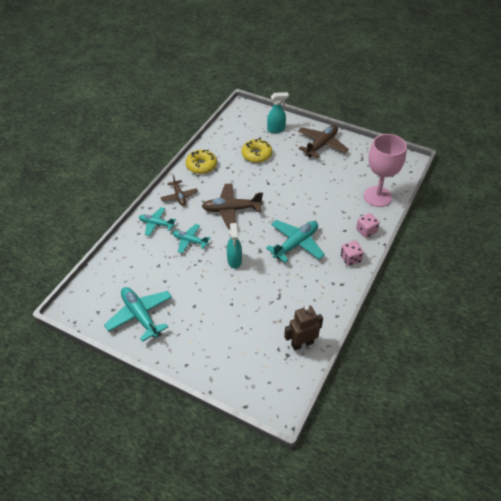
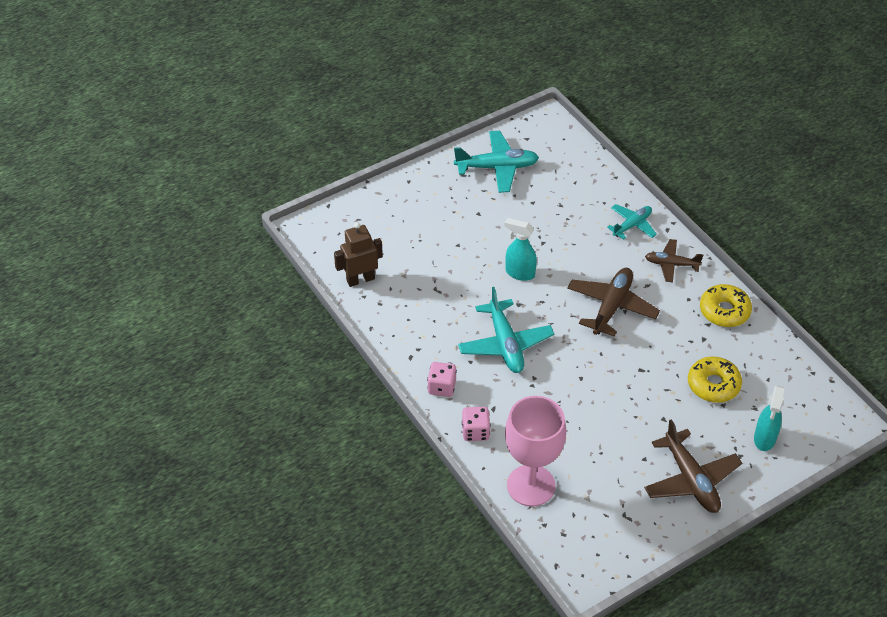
camera: 120 degrees right, 0 degrees up
turquoise plane [173,224,210,253] -> none
brown robot [284,306,323,351] -> brown robot turned 120 degrees counterclockwise [334,222,383,287]

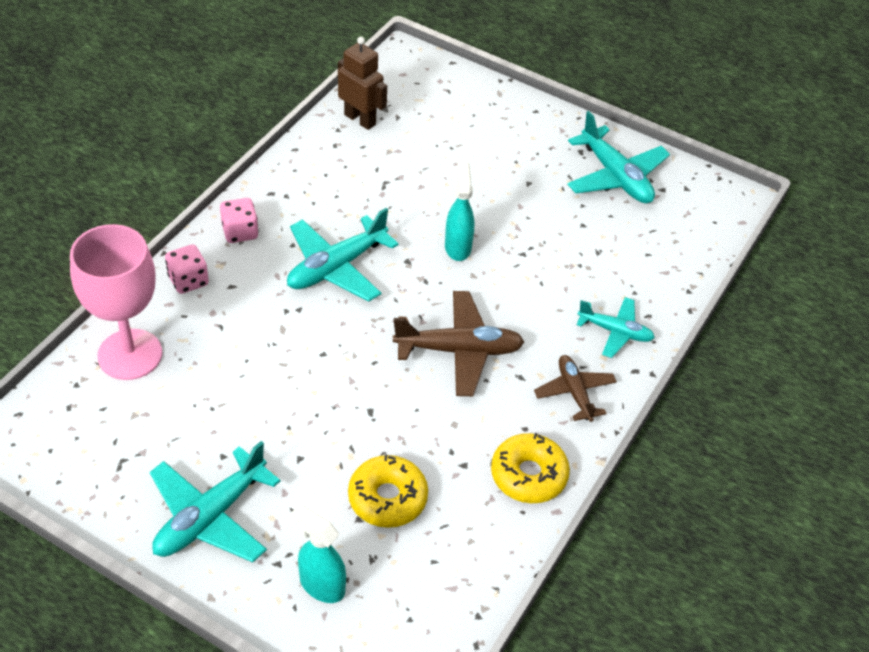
camera: 60 degrees right, 0 degrees up
brown plane [644,419,742,513] -> turquoise plane [150,441,281,562]
turquoise spray bottle [754,385,785,451] -> turquoise spray bottle turned 45 degrees clockwise [291,505,346,603]

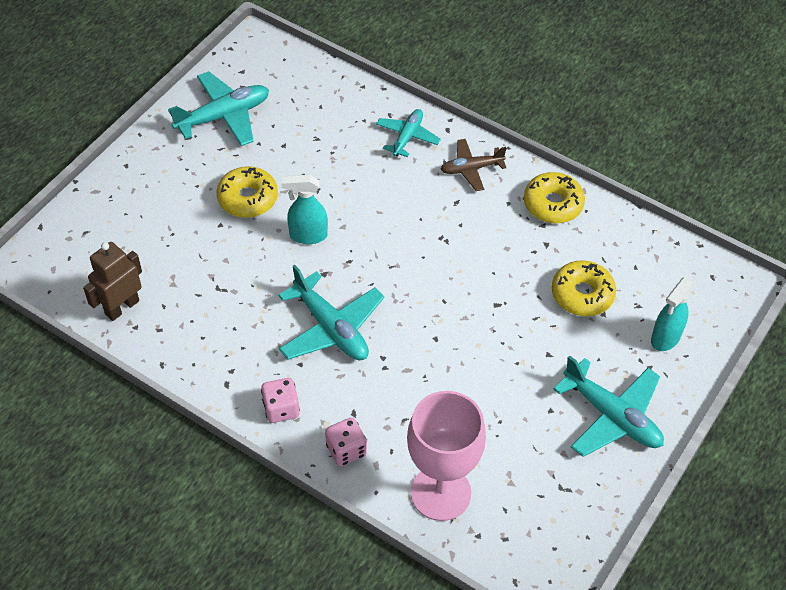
camera: 85 degrees left, 5 degrees up
brown plane [393,291,524,396] -> none
none -> yellow donut [217,166,278,218]

